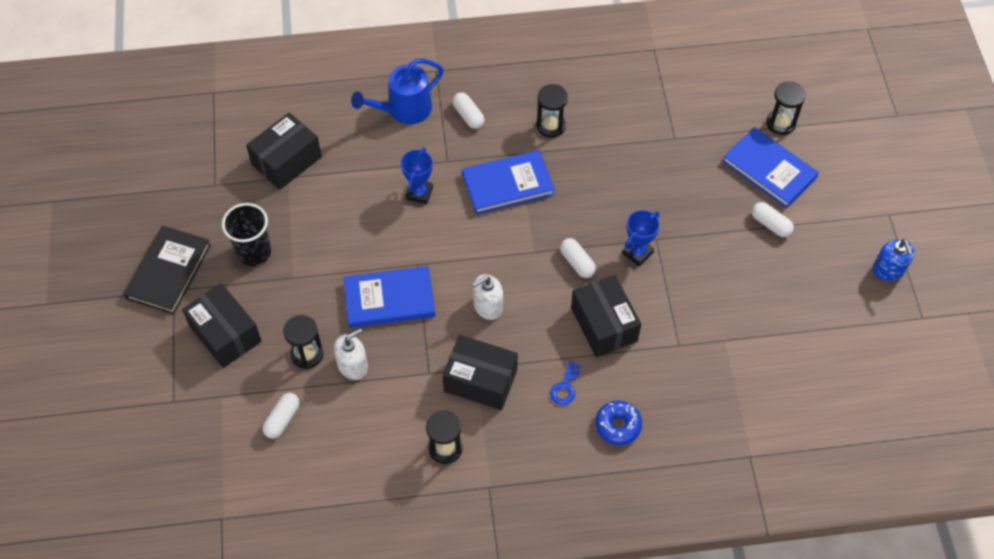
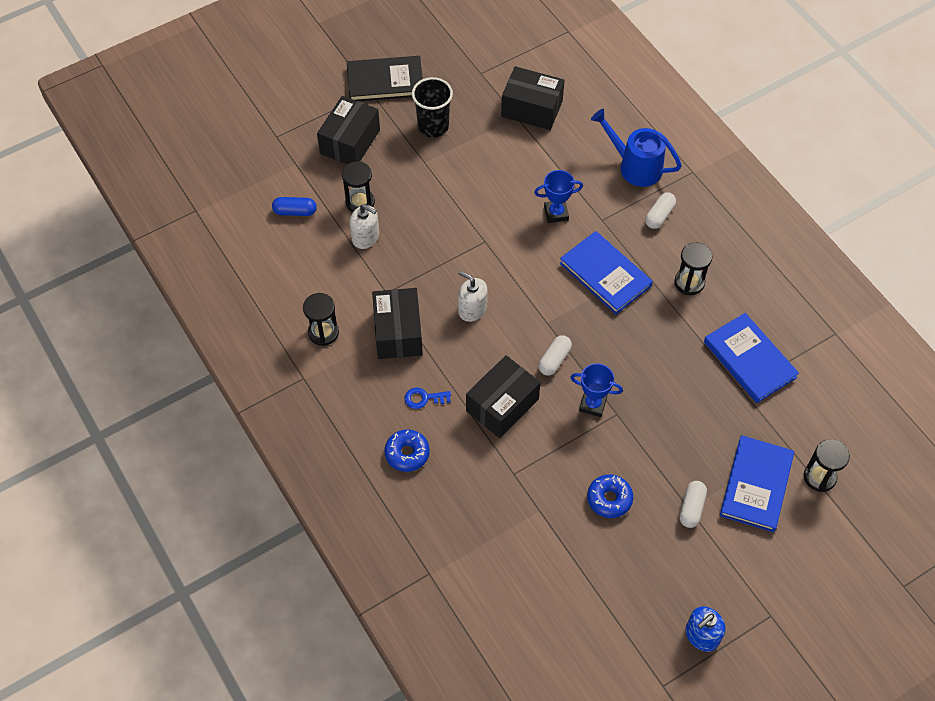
camera: 65 degrees right, 0 degrees up
white capsule [262,393,300,439] -> blue capsule [272,197,317,216]
blue book [344,266,435,328] -> blue book moved to [704,313,799,403]
none -> blue donut [587,475,633,518]

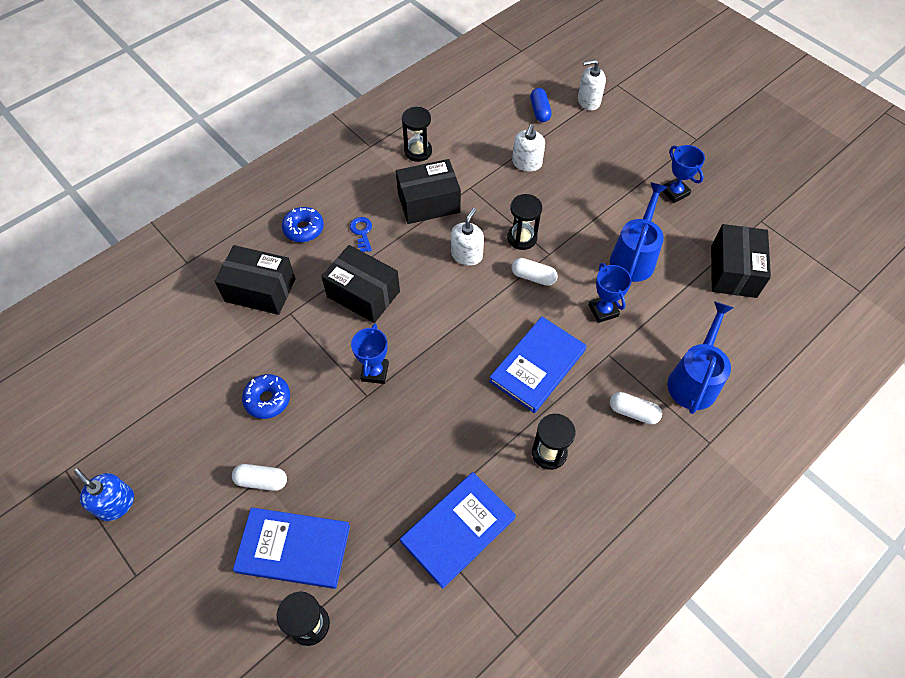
camera: 80 degrees right, 0 degrees up
black box [317,96,380,164] -> black box moved to [215,245,296,315]
black hourglass [342,161,375,212] -> black hourglass moved to [507,194,542,250]
black book [347,56,423,101] -> none
black cup [412,77,453,138] -> blue trophy [662,145,705,203]
white capsule [538,335,572,376] -> white capsule moved to [511,258,558,286]
none -> white soap dispenser [578,59,606,110]
none -> blue watering can [610,182,668,282]

